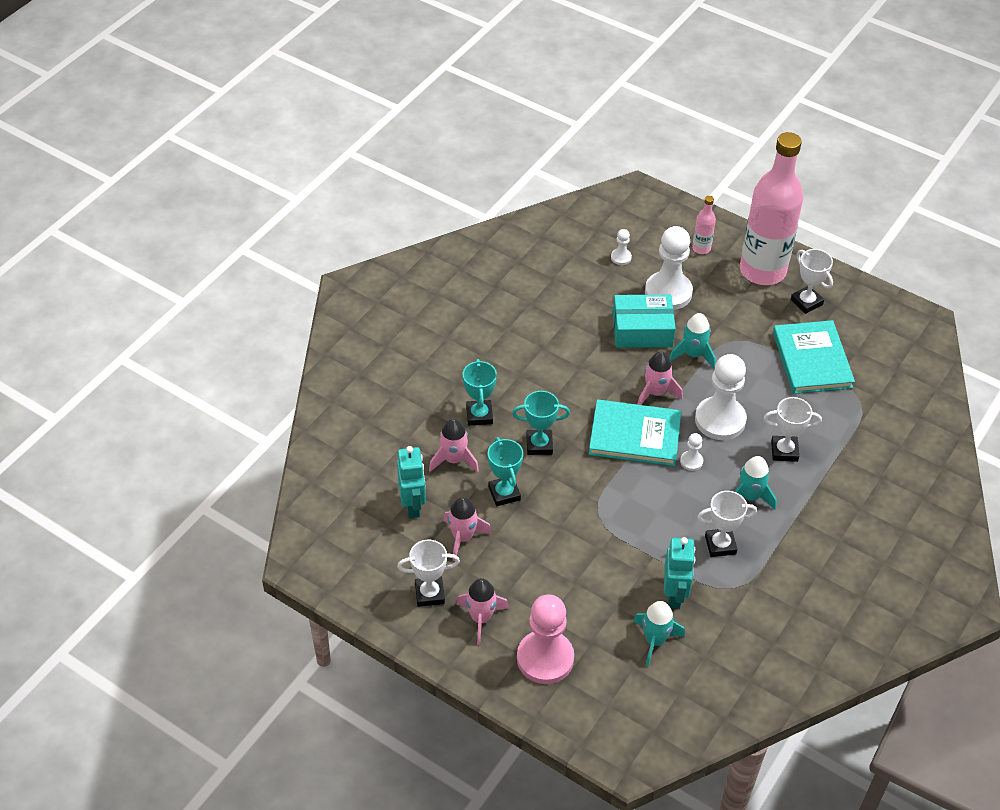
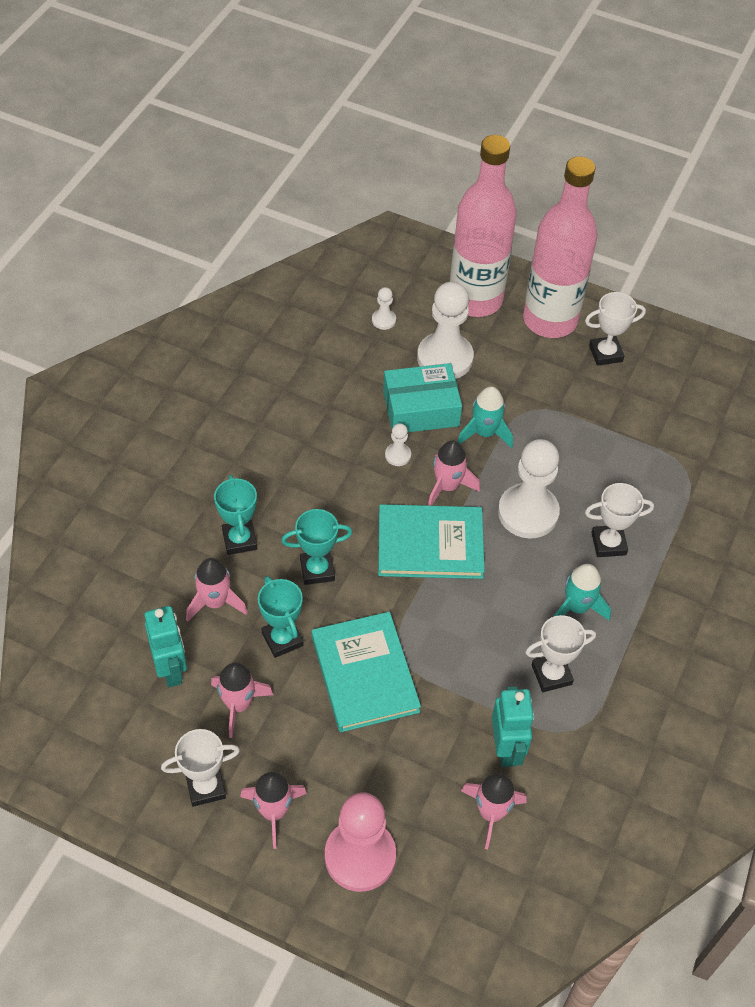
camera: 10 degrees left, 5 degrees up
turquoise rocket [633,601,685,666] -> pink rocket [461,773,527,849]
white pawn [680,433,703,471] -> white pawn moved to [385,423,411,466]
pink bottle [692,196,716,254] -> pink bottle [450,135,517,317], size x2.49
turquoise book [773,320,855,394] -> turquoise book moved to [312,612,421,732]
white trophy [791,249,833,314] -> white trophy turned 60 degrees counterclockwise [585,292,646,366]

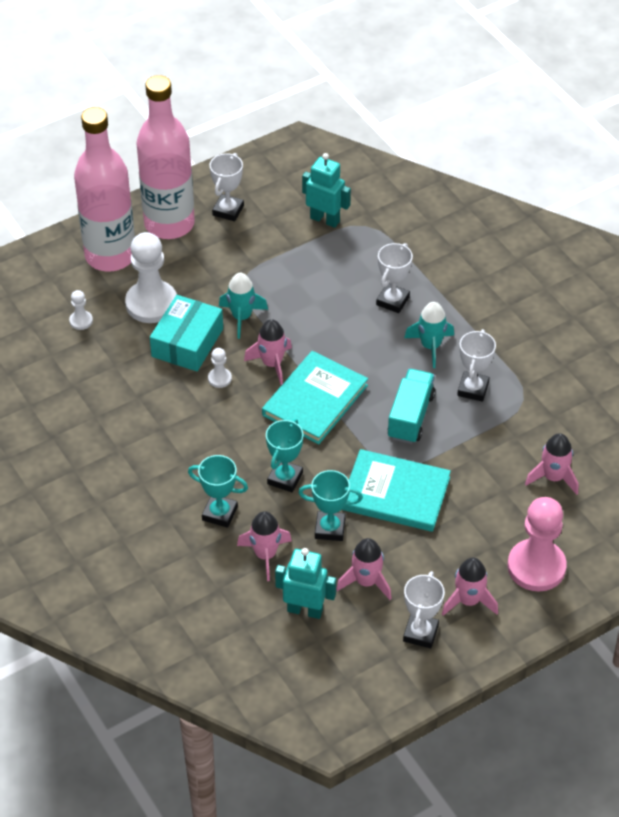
camera: 55 degrees left, 5 degrees down
turquoise robot [492,686,534,767] -> turquoise robot moved to [302,153,351,228]
white pawn [498,439,560,539] -> none
none -> turquoise truck [387,369,435,444]

